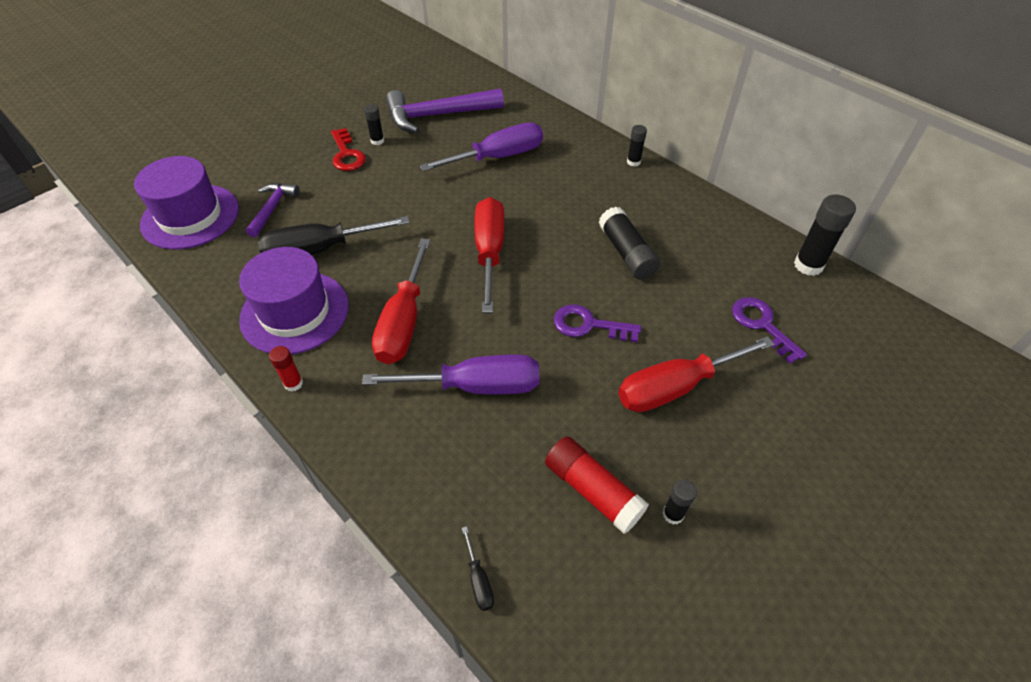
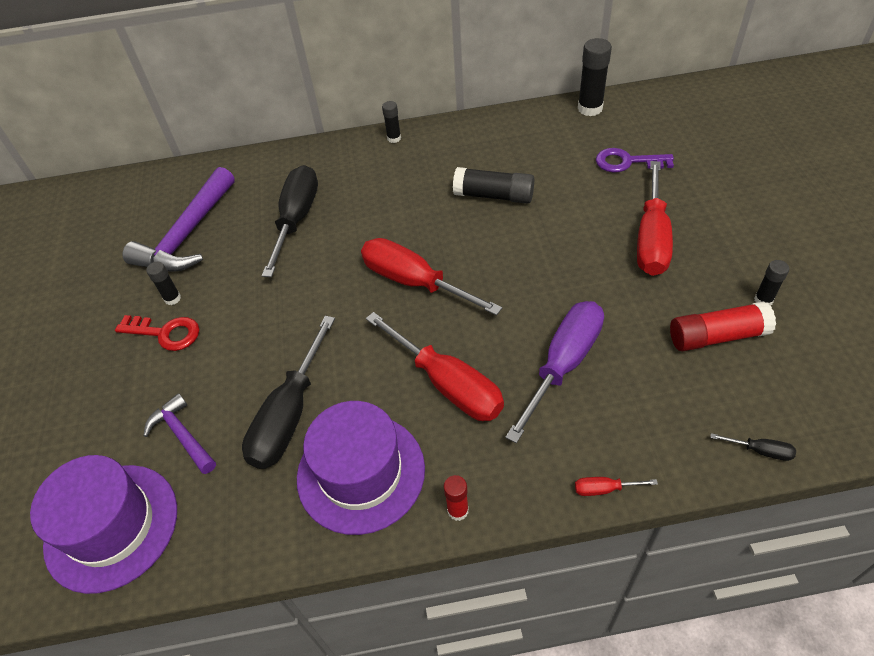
camera: 50 degrees left, 0 degrees up
purple screwdriver [420,122,543,171] -> black screwdriver [262,165,318,277]
purple key [554,304,641,342] -> none
none -> red screwdriver [575,477,658,496]

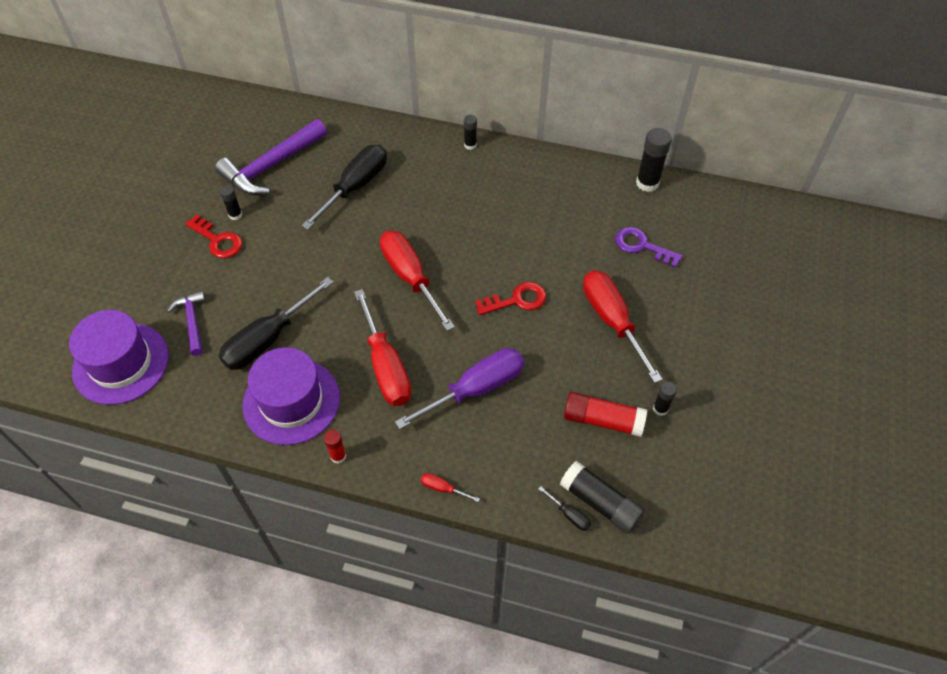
camera: 20 degrees right, 5 degrees up
black glue stick [453,167,534,204] -> black glue stick moved to [560,461,645,534]
red screwdriver [637,161,673,276] -> red screwdriver turned 120 degrees clockwise [583,271,663,383]
none -> red key [475,282,546,315]

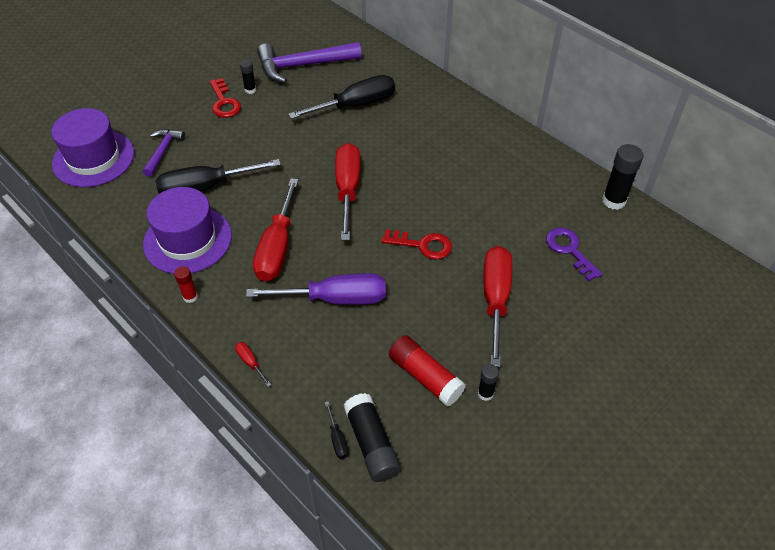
camera: 30 degrees right, 5 degrees down
black glue stick [464,115,477,150] -> none

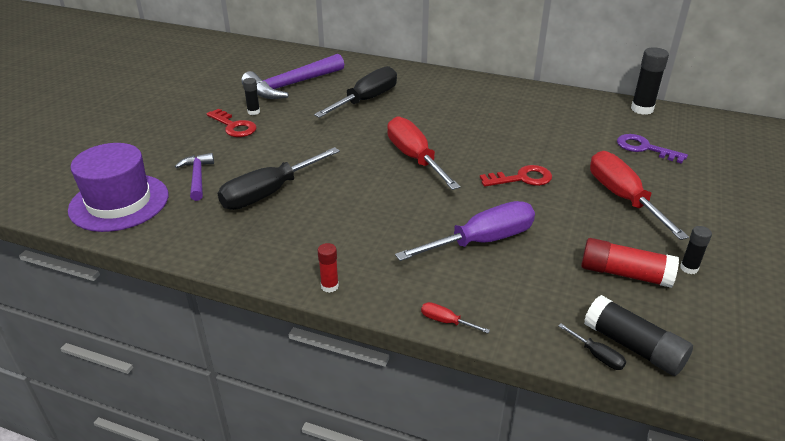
camera: 25 degrees left, 15 degrees down
purple hat [143,187,232,274] -> none
red screwdriver [253,178,298,281] -> none

